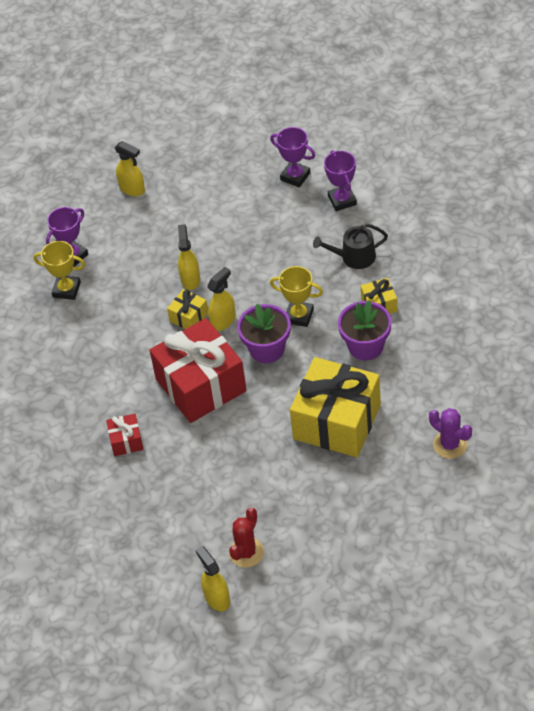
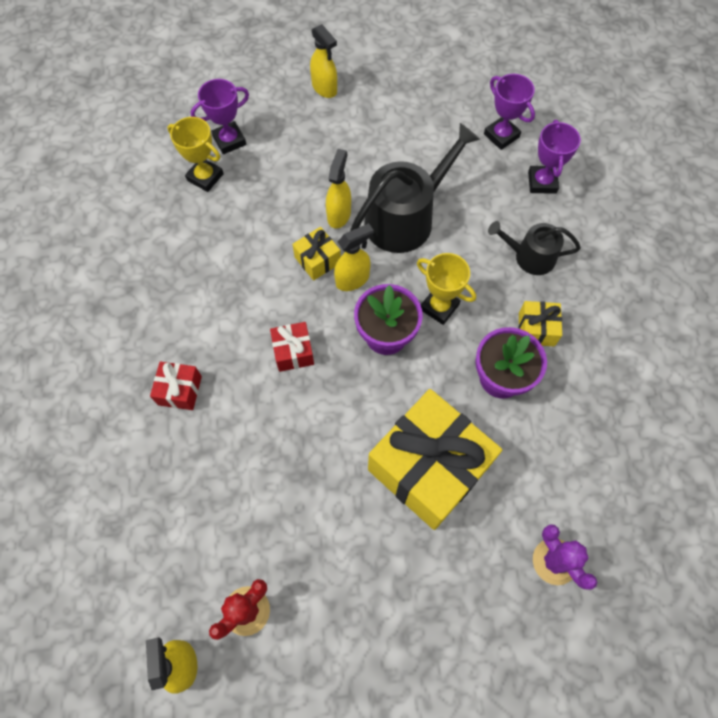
camera: 15 degrees right, 15 degrees up
red gift [150,318,247,423] -> red gift [270,322,314,372], size x0.44
none -> black watering can [350,123,480,253]

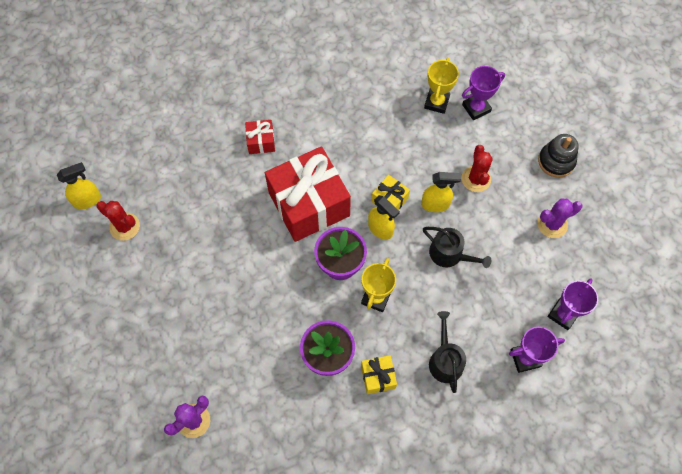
camera: 75 degrees right, 0 degrees up
purple trophy [191,79,249,154] -> purple trophy turned 75 degrees counterclockwise [462,66,505,120]
red gift [270,322,314,372] -> red gift [265,146,351,242], size x2.29
yellow spray bottle [310,24,337,98] -> black stacking toy [538,134,579,178]
black watering can [350,123,480,253] -> black watering can [423,227,491,268], size x0.58
yellow gift [368,389,502,530] -> none
none -> red cactus [462,145,493,192]
none -> purple cactus [537,198,583,238]

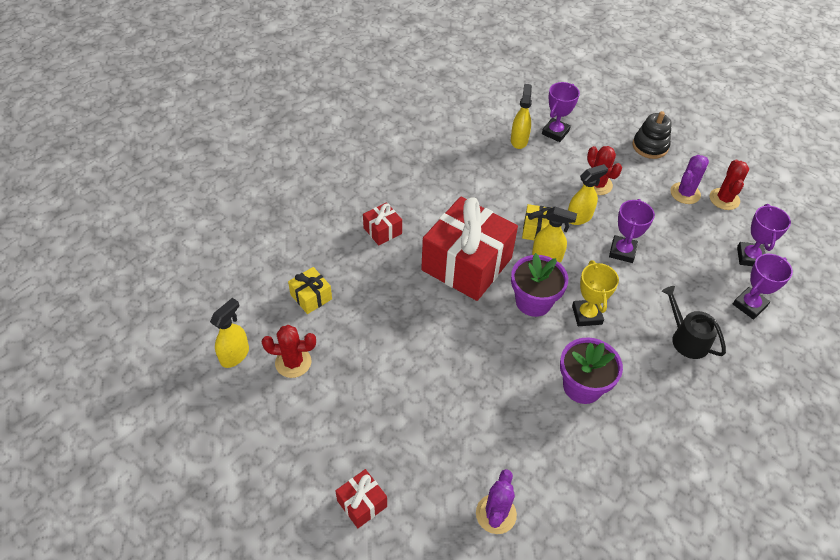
camera: 30 degrees left, 15 degrees down
yellow gift [361,355,397,394] -> yellow gift moved to [288,267,332,314]
black watering can [423,227,491,268] -> purple trophy [609,199,655,263]
yellow trophy [424,58,459,114] -> yellow spray bottle [511,84,532,149]
none -> red gift [335,469,387,528]
none -> red cactus [710,160,749,210]

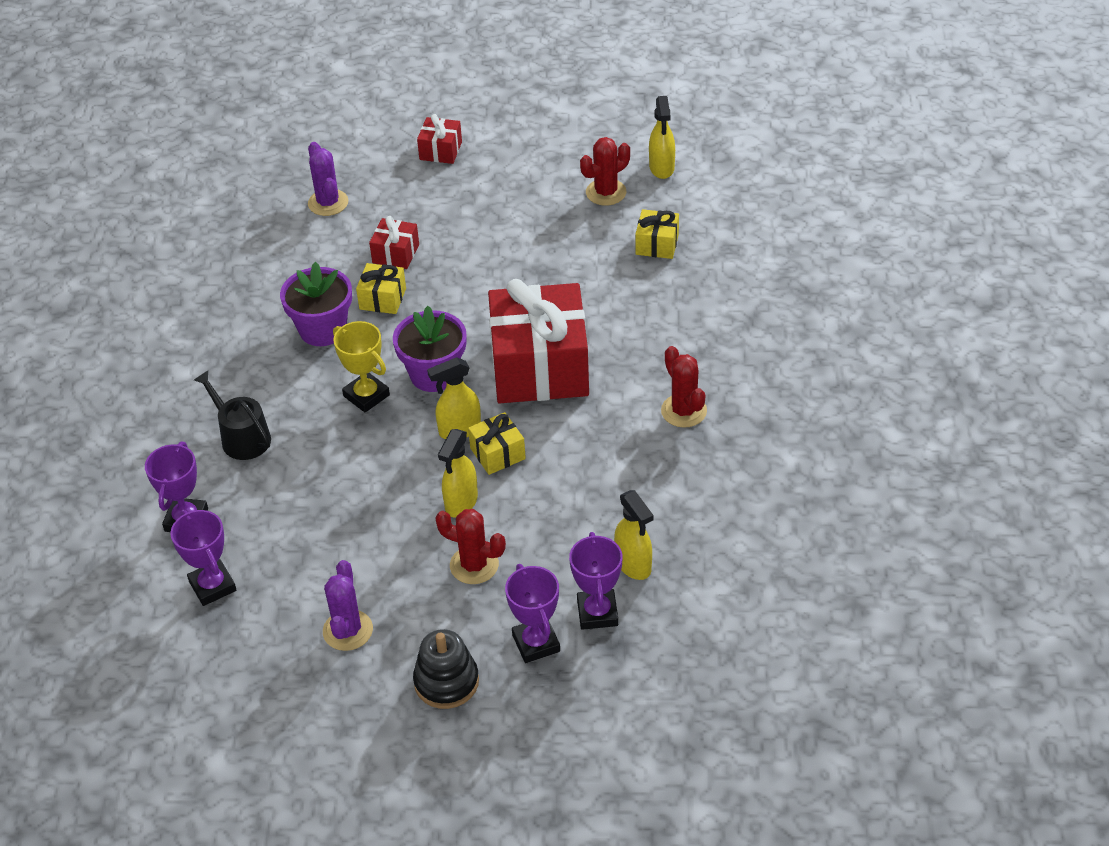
camera: 145 degrees right, 5 degrees down
red gift [363,202,402,245] -> red gift moved to [369,216,419,269]
purple trophy [609,199,655,263] -> purple trophy moved to [505,564,560,663]
black watering can [662,286,726,359] -> black watering can turned 150 degrees counterclockwise [194,371,271,460]
red cactus [710,160,749,210] -> red cactus moved to [661,346,707,428]
none -> yellow gift [356,263,406,314]

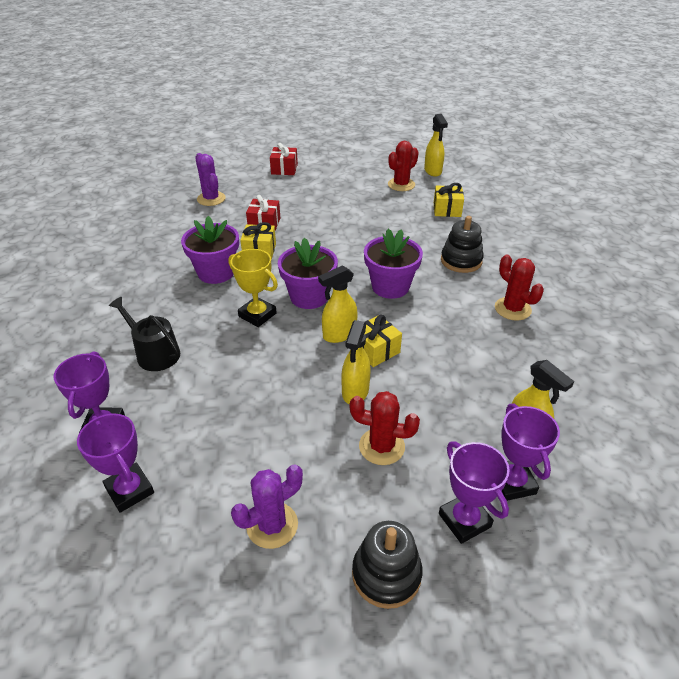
camera: 10 degrees left, 5 degrees down
purple cactus [323,560,373,651] -> purple cactus turned 60 degrees clockwise [231,464,303,549]
red gift [488,279,589,403] -> purple flower pot [364,229,423,299]
none -> black stacking toy [441,216,484,273]

